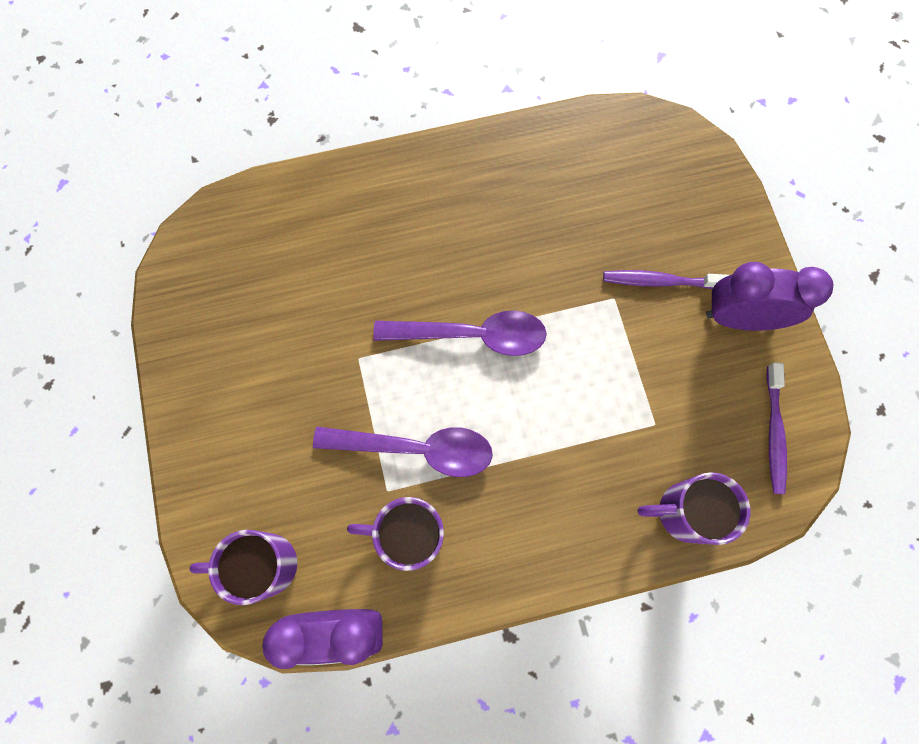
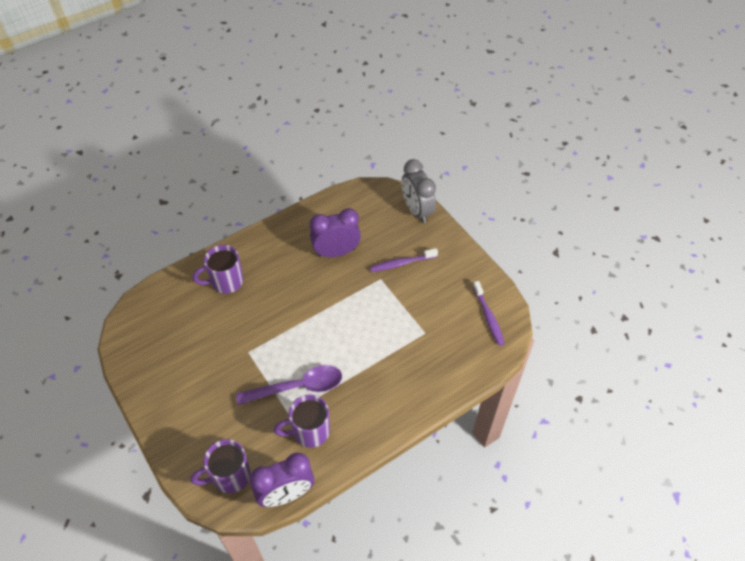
camera: 20 degrees left, 20 degrees down
purple spoon [373,310,547,356] -> none
purple mug [637,472,750,545] -> purple mug moved to [192,245,244,294]
purple clock [706,262,833,331] -> purple clock moved to [310,208,361,257]
none -> grey clock [402,159,436,223]

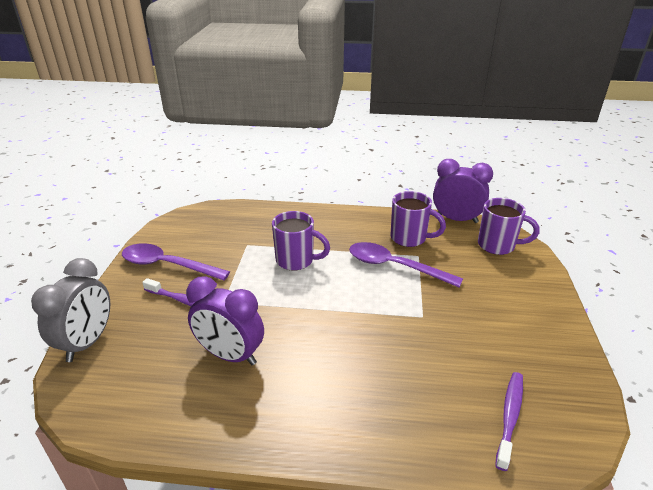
camera: 140 degrees left, 20 degrees down
purple mug [192,245,244,294] -> purple mug moved to [272,211,330,271]
purple toothbrush [473,281,505,346] -> purple toothbrush moved to [495,372,523,471]
none -> purple spoon [122,243,230,281]

